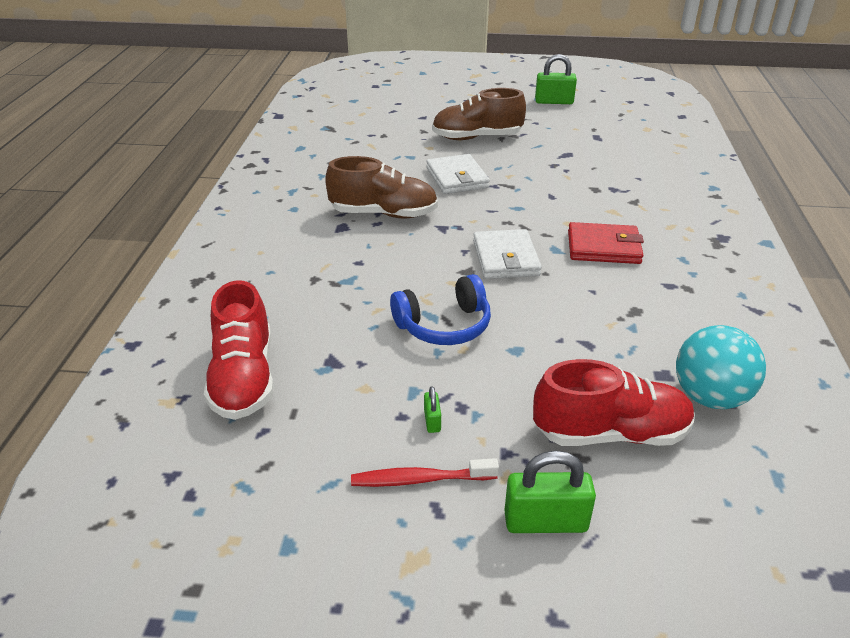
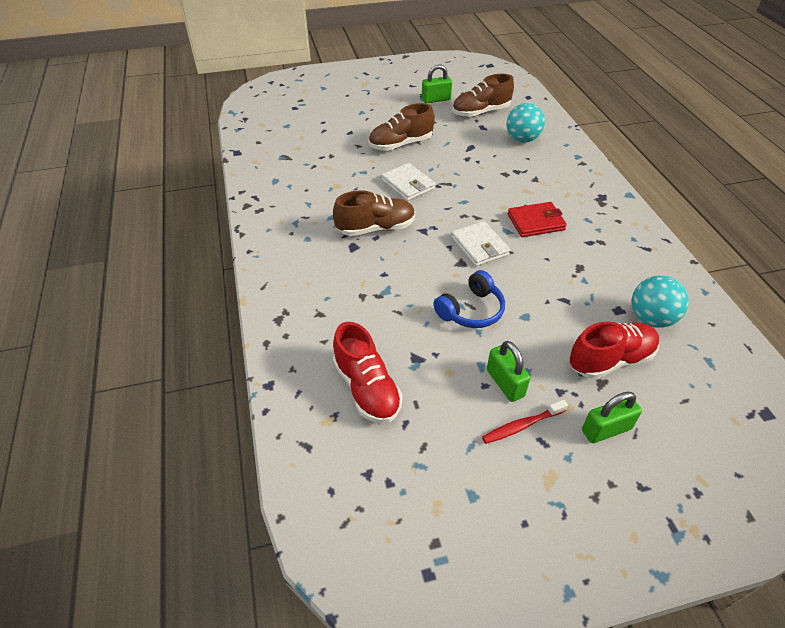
camera: 20 degrees left, 10 degrees up
green padlock [424,386,441,433] -> green padlock [487,341,530,402], size x2.07
none -> brown shoe [452,74,514,117]
none -> turquoise ball [506,103,545,143]

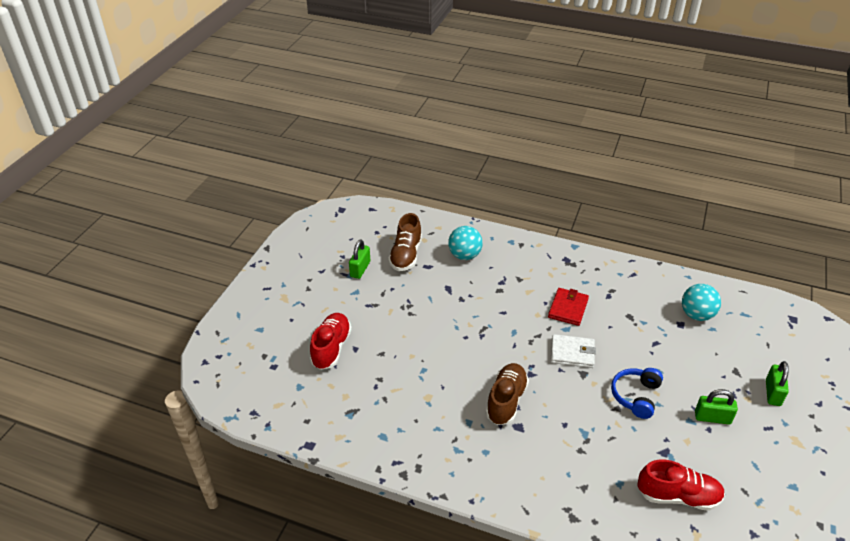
camera: 55 degrees left, 5 degrees down
brown shoe [369,103,435,151] -> none
white wallet [381,163,436,201] -> none
blue headphones [433,270,505,328] -> blue headphones turned 150 degrees counterclockwise [611,368,663,419]
red toothbrush [482,399,568,444] -> none
red shoe [569,322,659,379] -> red shoe moved to [310,313,352,370]

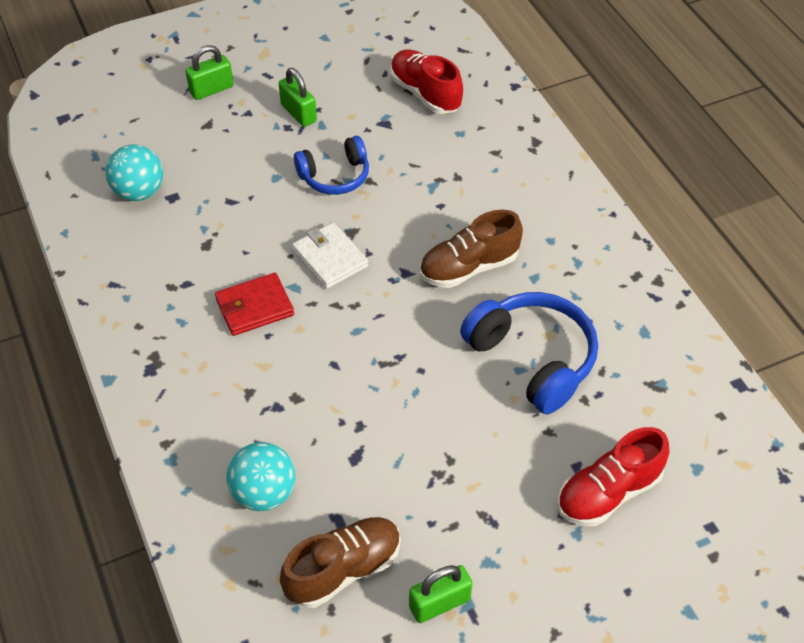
camera: 135 degrees left, 10 degrees up
none -> blue headphones [460,292,598,414]

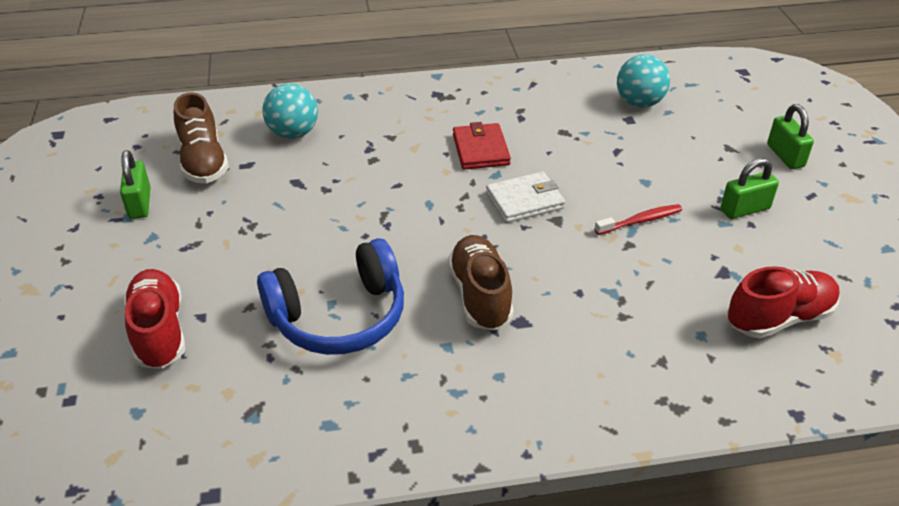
camera: 105 degrees right, 10 degrees down
blue headphones [294,136,369,195] -> red toothbrush [594,204,682,235]

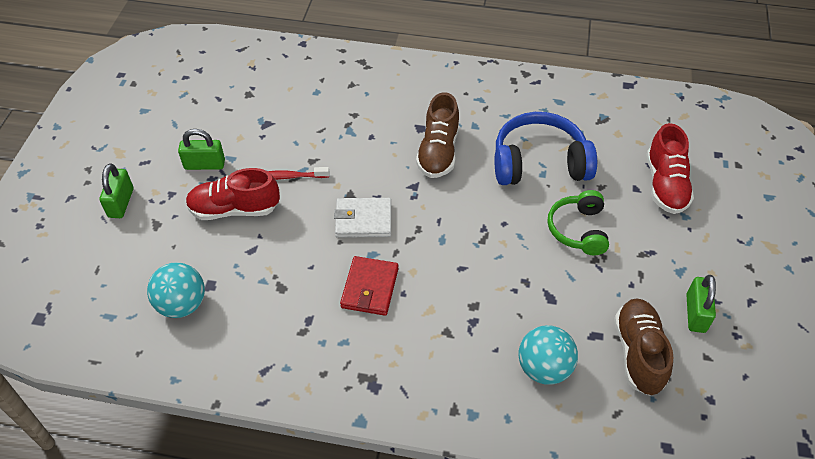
camera: 160 degrees left, 10 degrees up
red shoe [727,266,840,338] -> red shoe moved to [186,168,280,220]
none -> green headphones [548,190,609,255]

